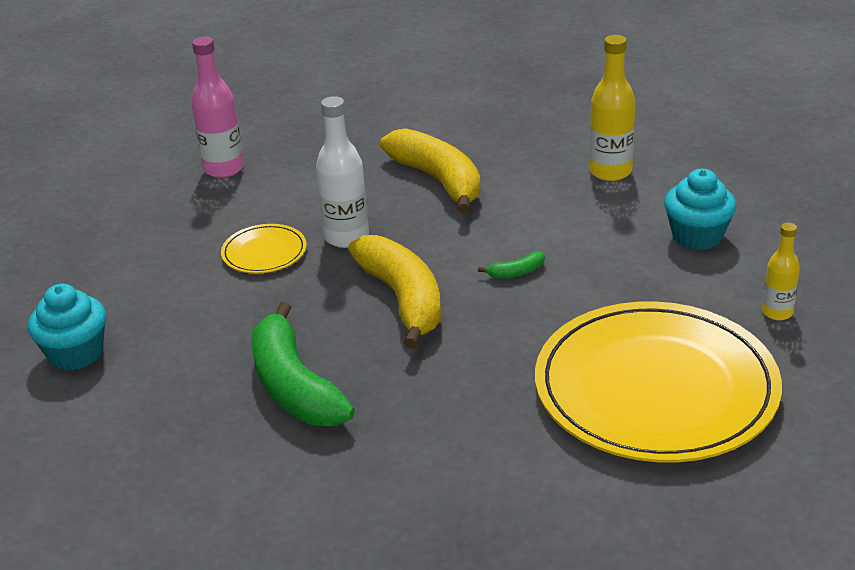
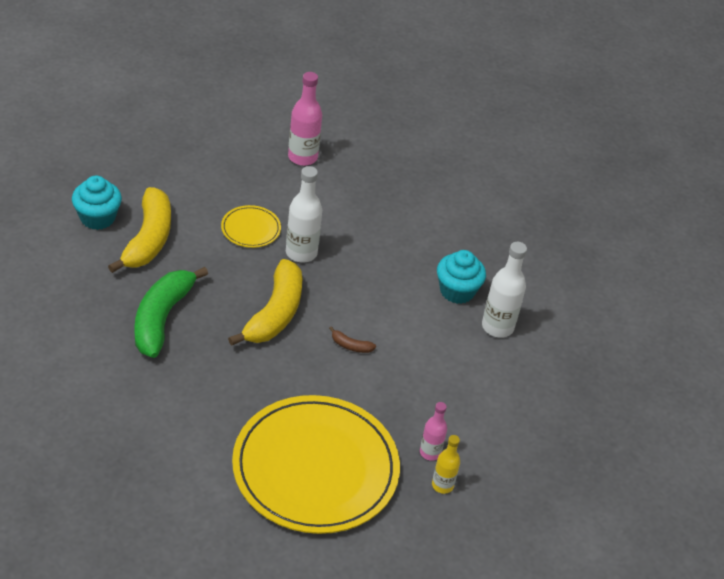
camera: 35 degrees right, 10 degrees up
yellow banana [380,128,480,213] -> yellow banana moved to [108,187,171,273]
green banana [478,251,545,279] -> brown banana [329,326,376,353]
yellow bottle [589,35,636,181] -> white bottle [482,242,527,338]
turquoise cupcake [664,169,736,250] -> turquoise cupcake moved to [437,250,486,304]
none -> pink bottle [420,402,447,461]

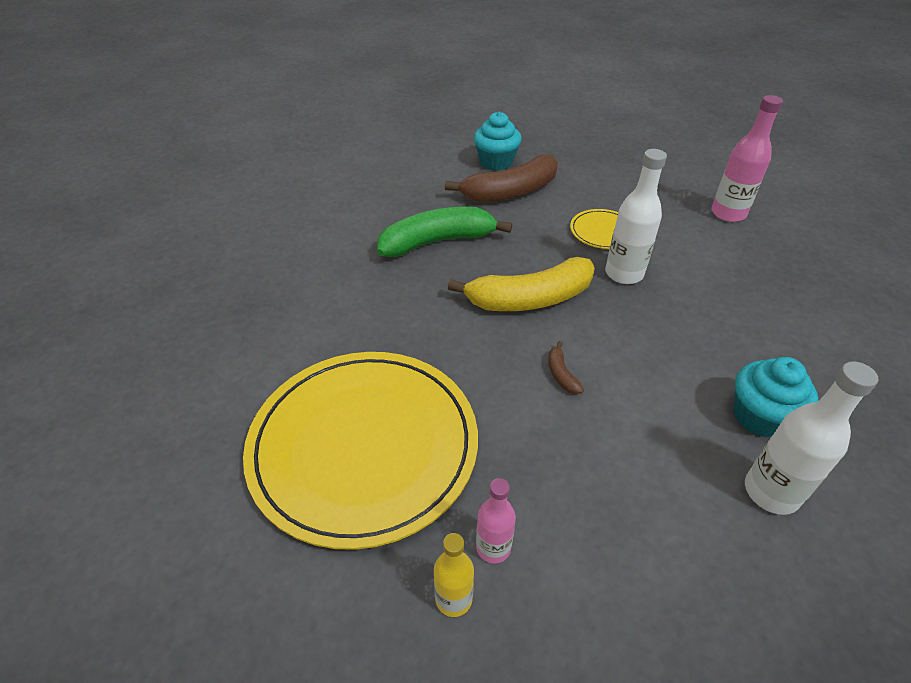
camera: 60 degrees right, 0 degrees up
yellow banana [108,187,171,273] -> brown banana [445,155,558,202]

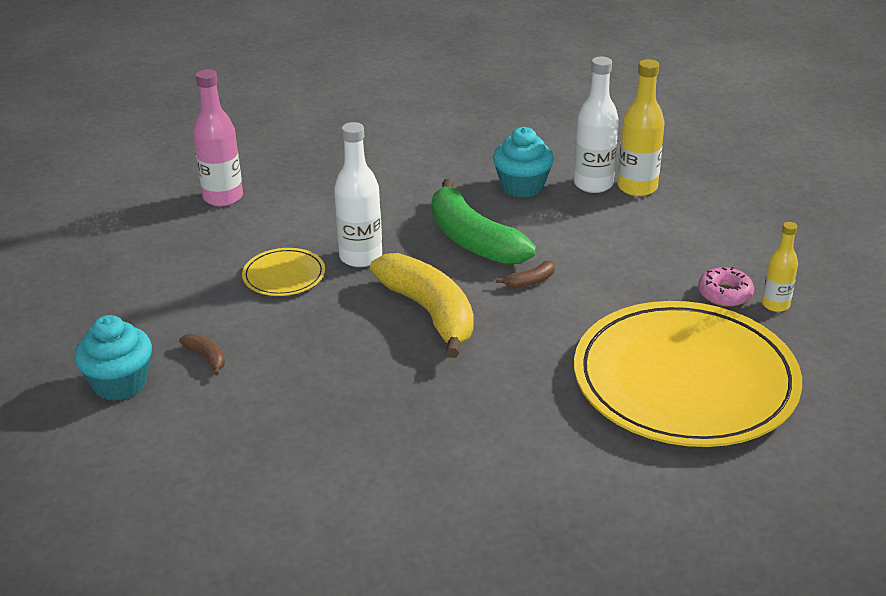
camera: 105 degrees left, 10 degrees down
green banana [377,207,512,257] -> green banana moved to [432,179,536,265]
brown banana [445,155,558,202] -> brown banana [179,334,225,375], size x0.40
pink bottle [476,478,516,564] -> pink donut [698,267,754,306]
none -> yellow bottle [618,59,665,196]

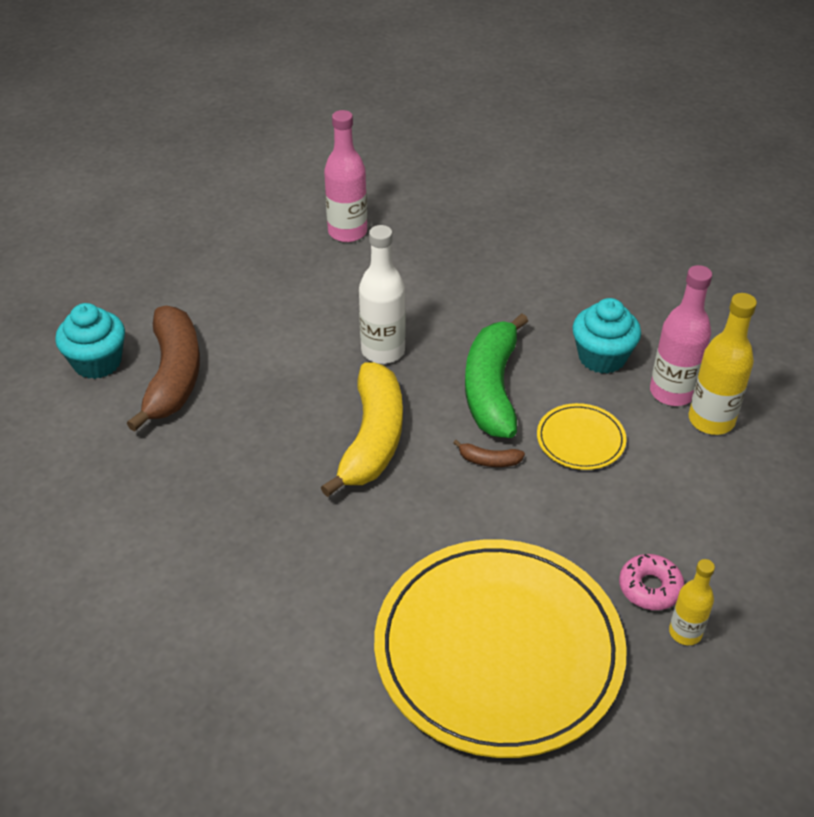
camera: 40 degrees right, 10 degrees up
brown banana [179,334,225,375] -> brown banana [127,306,200,432], size x2.50
yellow plate [242,248,325,296] -> yellow plate moved to [537,403,627,470]
white bottle [574,57,619,193] -> pink bottle [650,265,712,406]

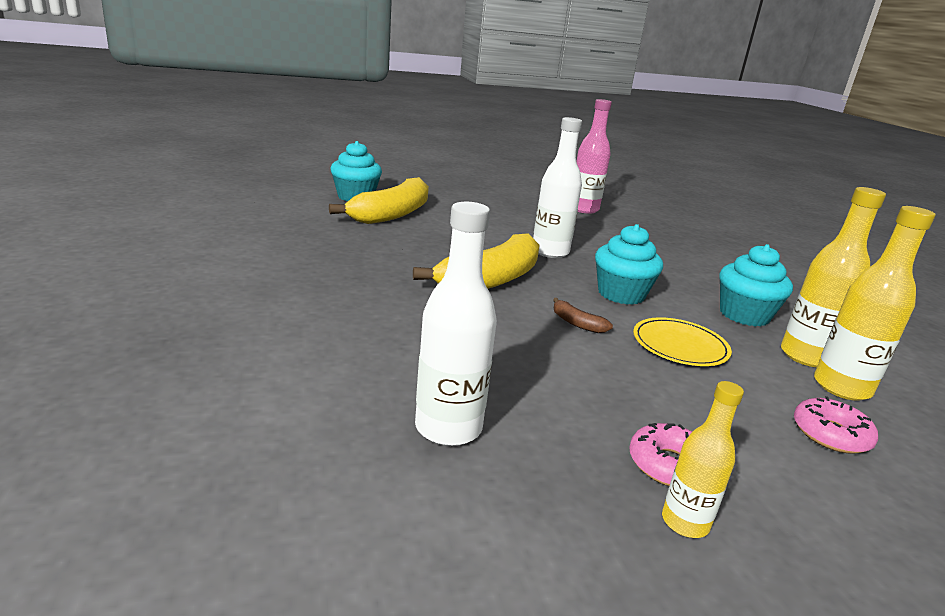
camera: 30 degrees right, 20 degrees down
brown banana [127,306,200,432] -> yellow banana [329,177,429,224]
yellow plate [374,539,627,758] -> white bottle [415,202,497,446]
green banana [465,313,528,438] -> turquoise cupcake [595,224,663,305]
pink bottle [650,265,712,406] -> yellow bottle [781,187,886,367]
none -> pink donut [794,396,878,453]

